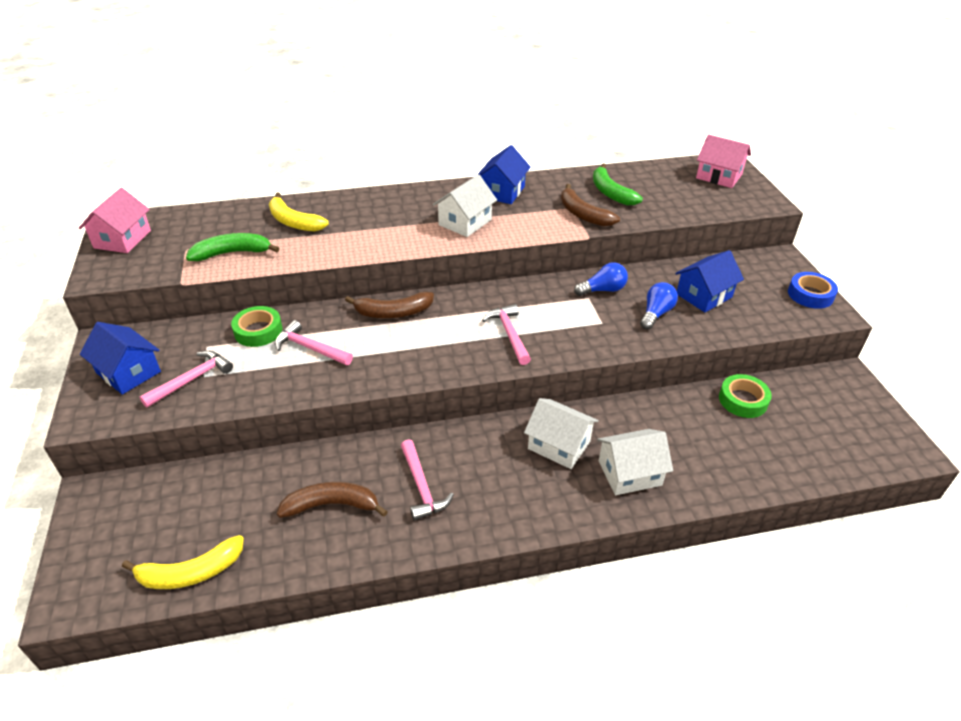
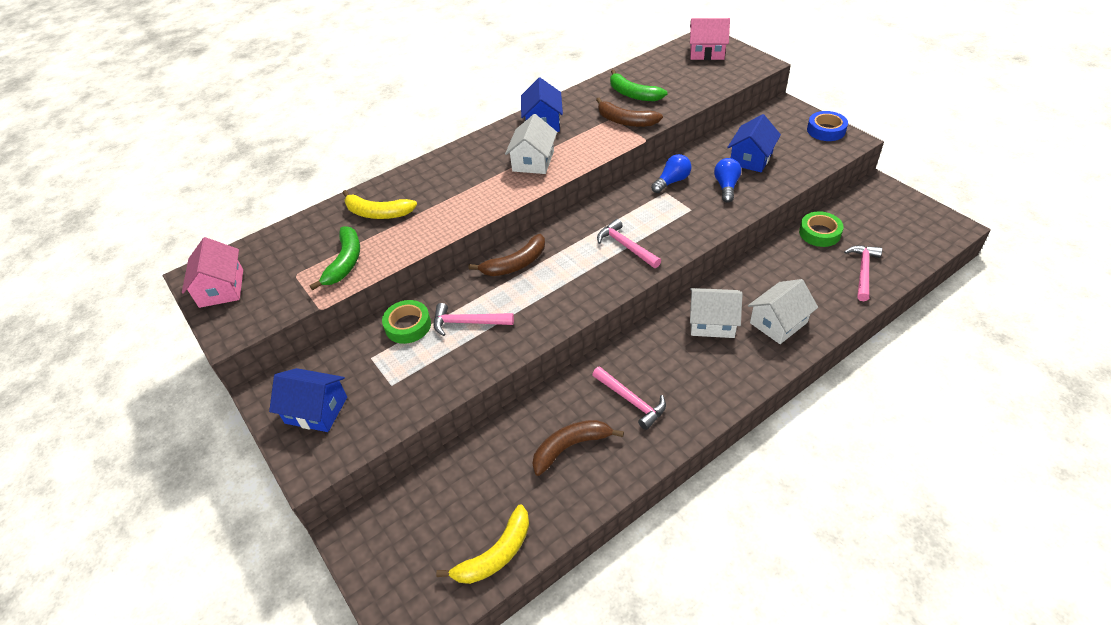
camera: 20 degrees left, 5 degrees up
pink hammer [140,351,233,408] -> pink hammer moved to [844,245,882,301]
green banana [186,233,279,261] -> green banana turned 135 degrees clockwise [309,226,360,291]

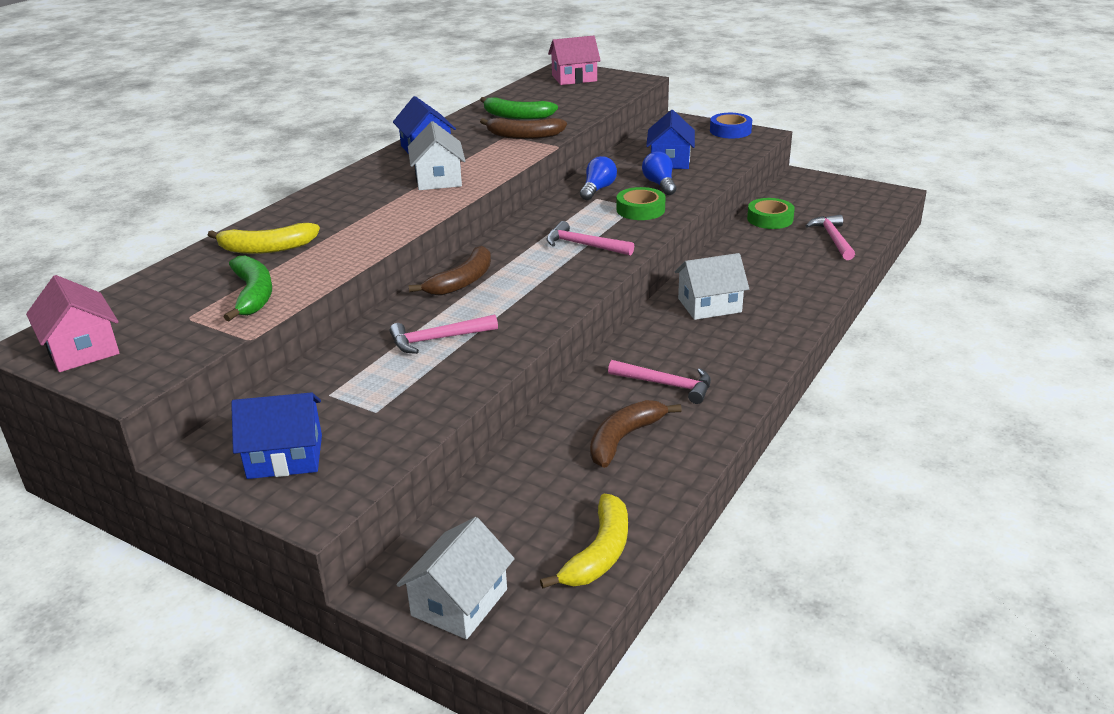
camera: 25 degrees left, 15 degrees down
green tape [382,300,431,344] -> green tape moved to [616,187,666,220]
white house [748,279,818,344] -> white house moved to [396,517,515,639]

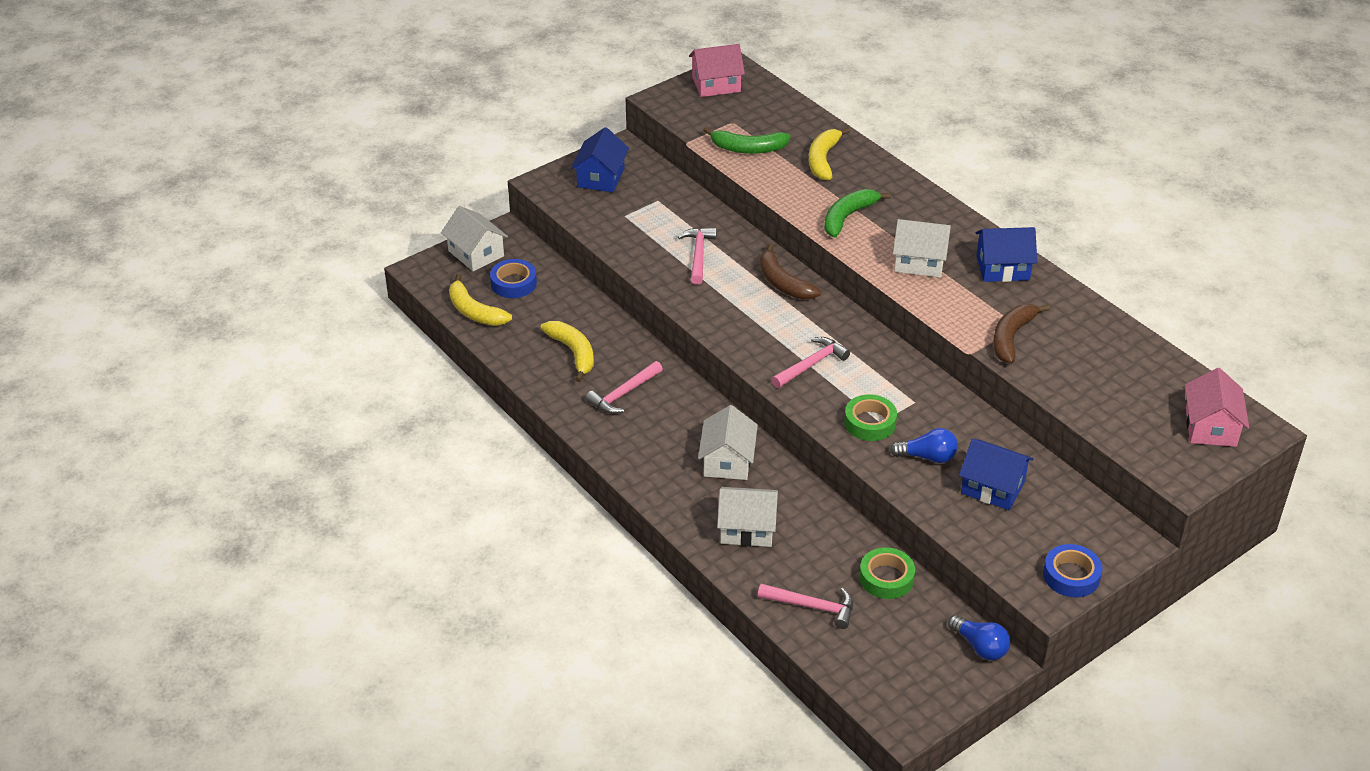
camera: 110 degrees right, 10 degrees up
green banana [480,97,558,120] -> green banana moved to [824,189,891,237]
blue light bulb [580,156,617,200] -> blue light bulb moved to [948,615,1010,660]
brown banana [590,400,682,468] -> yellow banana [541,321,594,382]
none -> blue tape [490,259,537,298]
none -> white house [717,487,778,547]

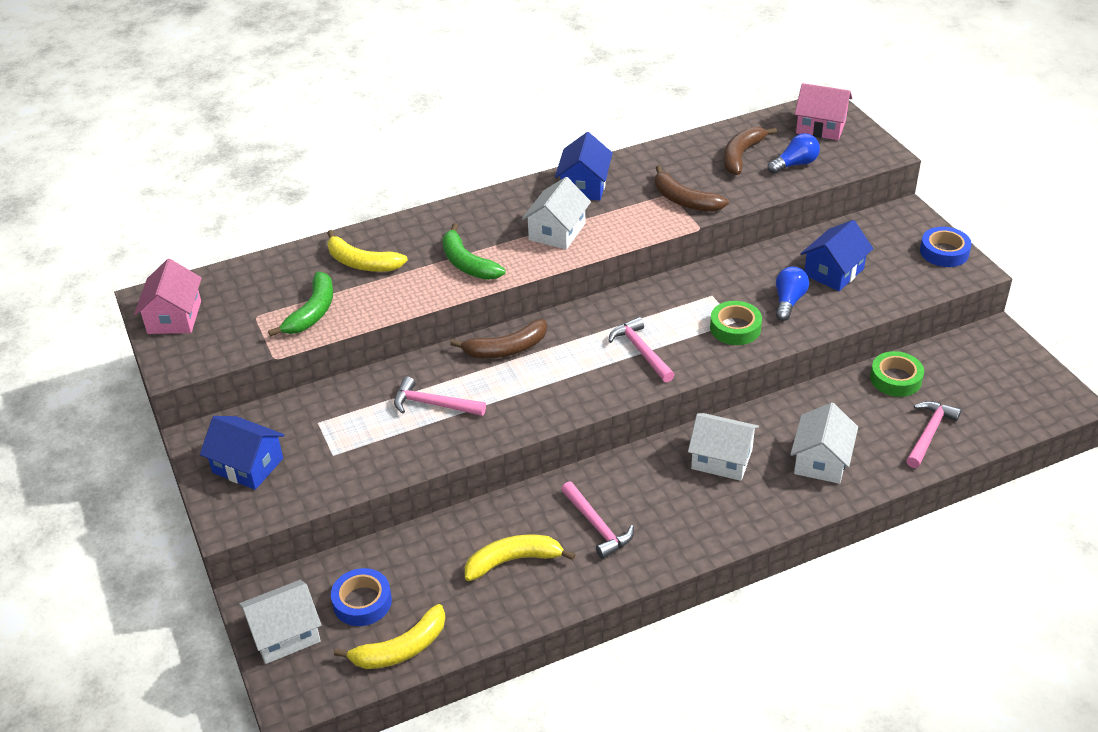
camera: 75 degrees left, 0 degrees up
blue light bulb [948,615,1010,660] -> blue light bulb moved to [768,133,820,174]
none -> brown banana [723,127,777,175]

